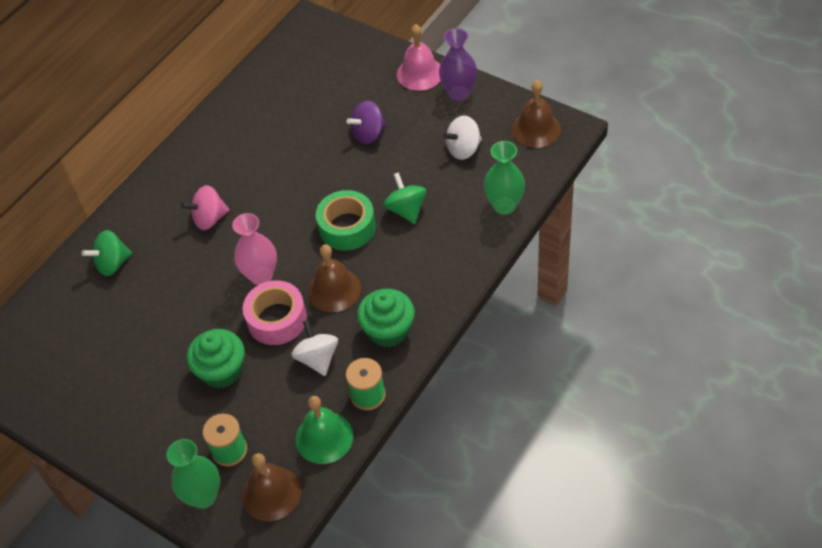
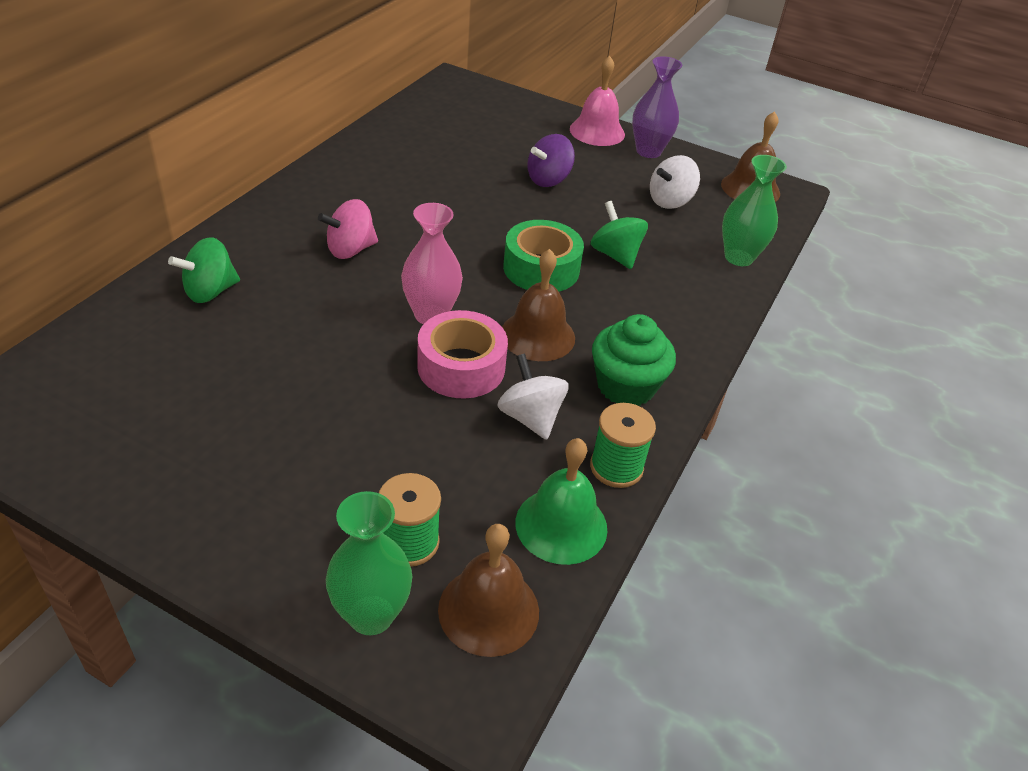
camera: 15 degrees left, 10 degrees down
green cupcake [187,329,245,389] -> none

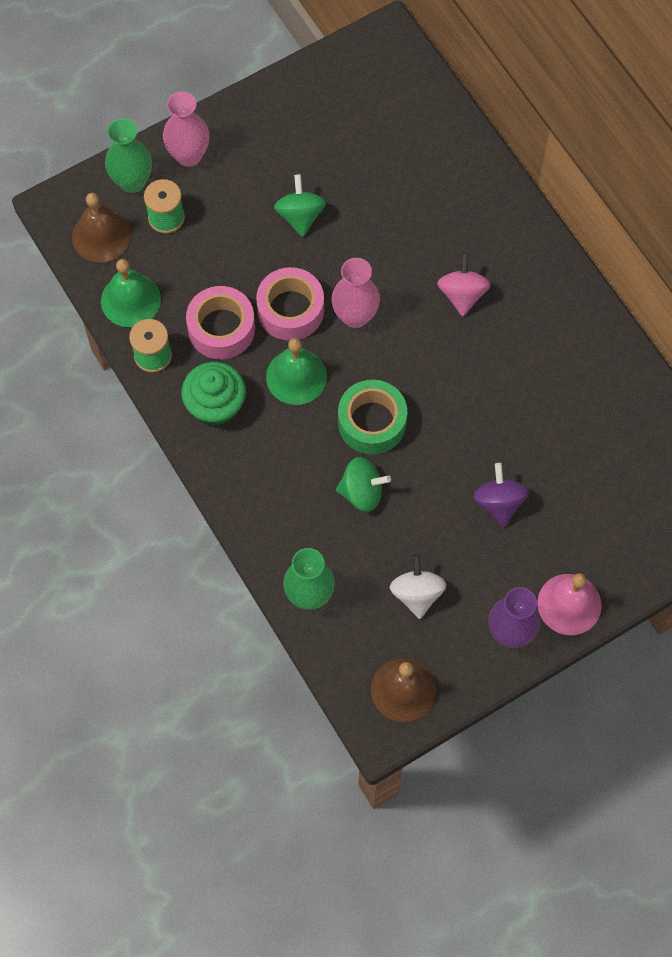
camera: 125 degrees right, 25 degrees up
green spinning top [168,237,240,303] -> green spinning top moved to [274,174,326,237]
white spinning top [497,354,569,440] -> pink tape [186,286,255,359]
brown bell [502,249,575,361] -> green bell [266,338,327,405]
none -> pink vase [163,91,209,167]

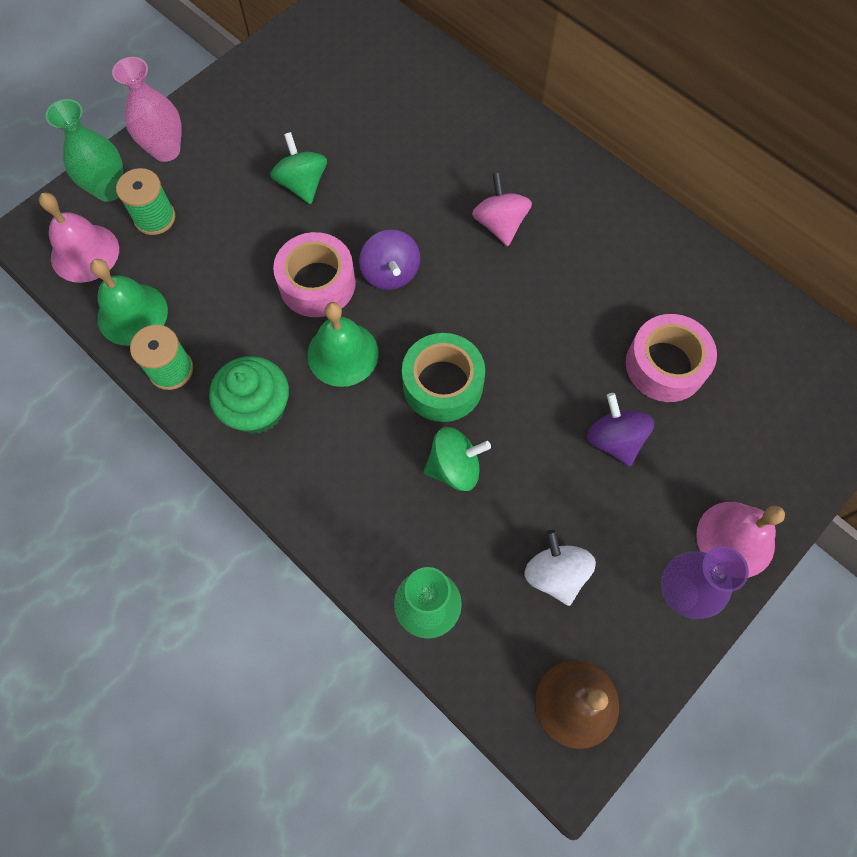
camera: 15 degrees left, 0 degrees up
brown bell [72,193,131,262] -> pink bell [39,193,119,283]
pink tape [186,286,255,359] -> pink tape moved to [626,314,717,402]
pink vase [331,258,380,328] -> purple spinning top [359,230,420,290]

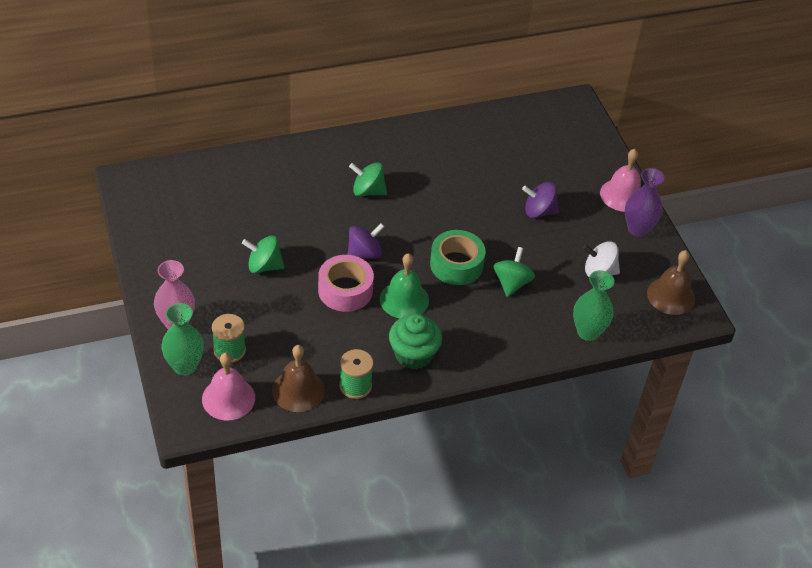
camera: 65 degrees left, 20 degrees down
green bell [90,259,168,346] -> brown bell [272,345,325,412]
purple spinning top [359,230,420,290] -> purple spinning top turned 45 degrees counterclockwise [347,223,385,259]
pink spinning top [472,173,532,246] -> green spinning top [349,162,387,196]
pink tape [626,314,717,402] -> none

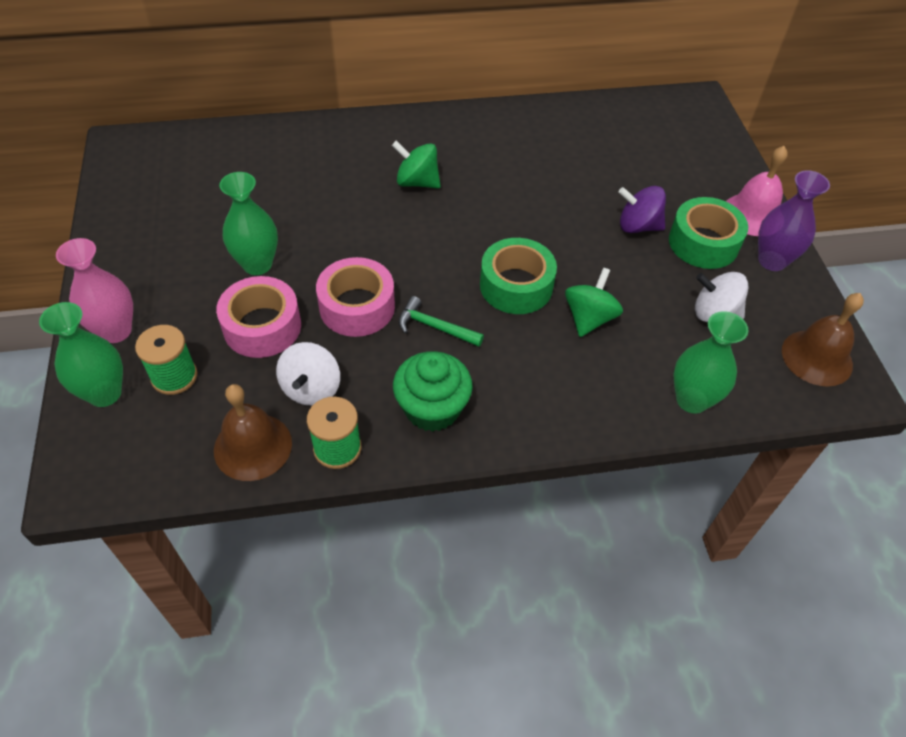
camera: 10 degrees right, 5 degrees up
pink bell [202,353,255,420] -> none
green spinning top [242,236,285,273] -> green vase [219,172,278,275]
purple spinning top [347,223,385,259] -> none
green bell [380,253,429,318] -> green hammer [398,296,484,347]
none -> pink tape [216,276,301,358]
none -> white spinning top [276,342,340,406]
none -> green tape [669,197,748,269]

